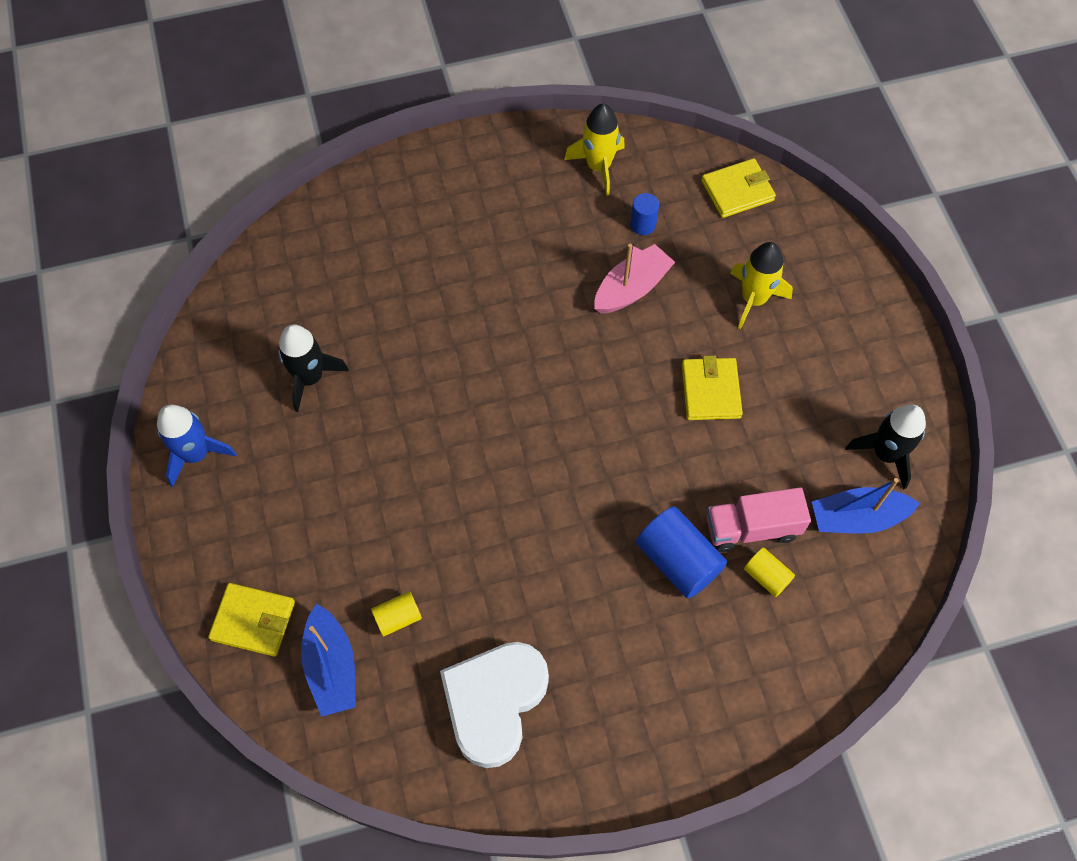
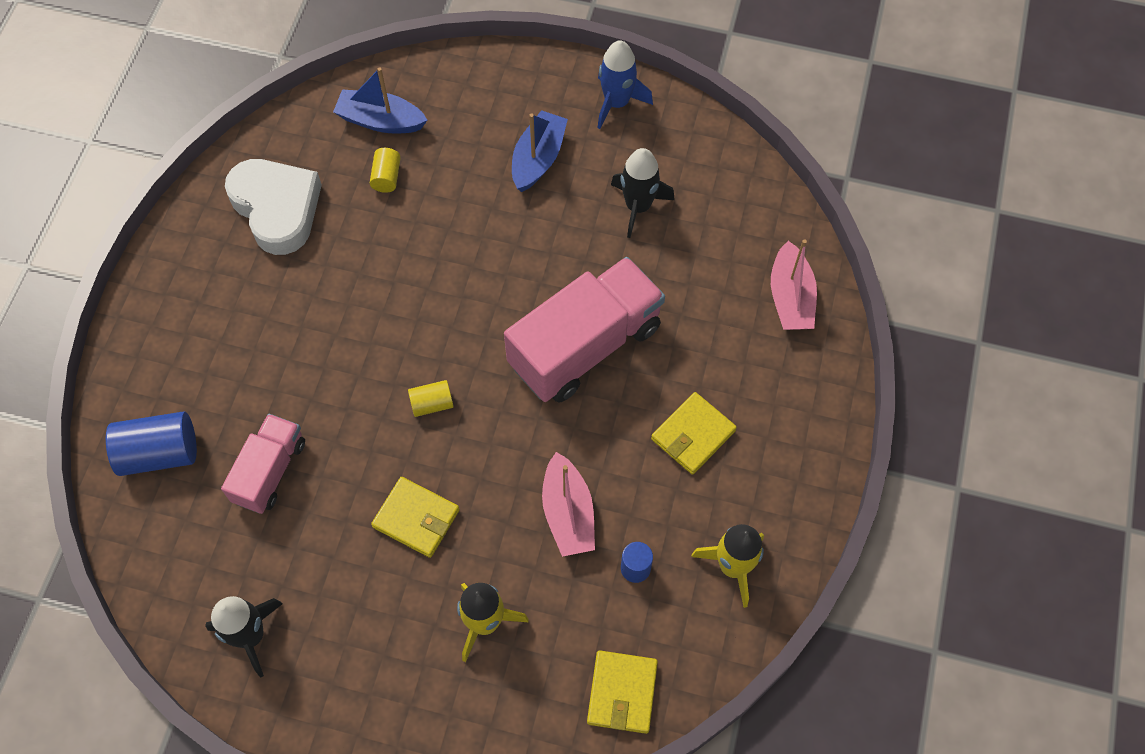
camera: 120 degrees right, 0 degrees up
yellow wallet [208,583,295,657] -> yellow wallet moved to [651,392,737,475]
blue cylinder [636,506,727,599] -> blue cylinder moved to [106,411,197,476]
yellow cylinder [744,547,795,597] -> yellow cylinder moved to [408,380,454,417]
blue boat [812,478,920,534] -> blue boat moved to [512,110,568,192]
none -> pink truck [504,257,665,402]
none -> pink boat [771,239,817,330]

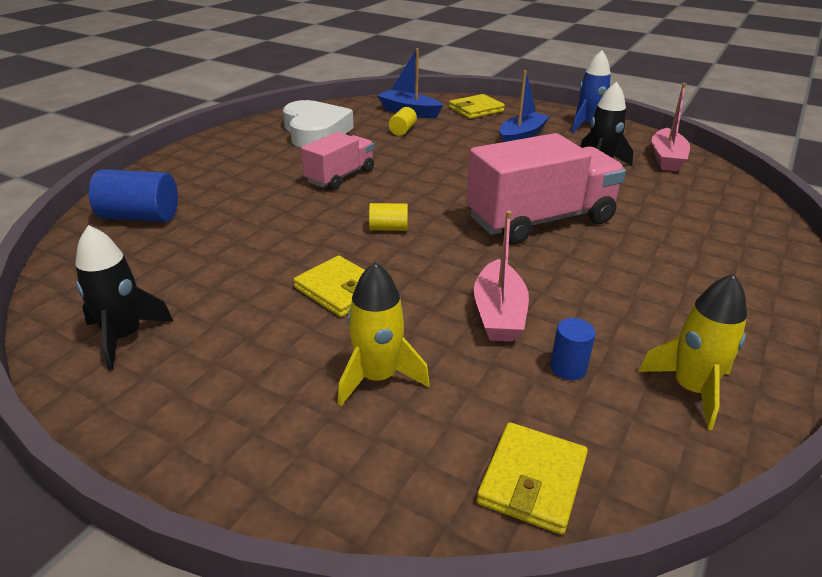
camera: 15 degrees right, 30 degrees down
pink truck [221,414,305,514] -> pink truck moved to [301,132,374,190]
yellow wallet [651,392,737,475] -> yellow wallet moved to [449,94,505,119]
pink boat [771,239,817,330] -> pink boat moved to [652,83,690,171]

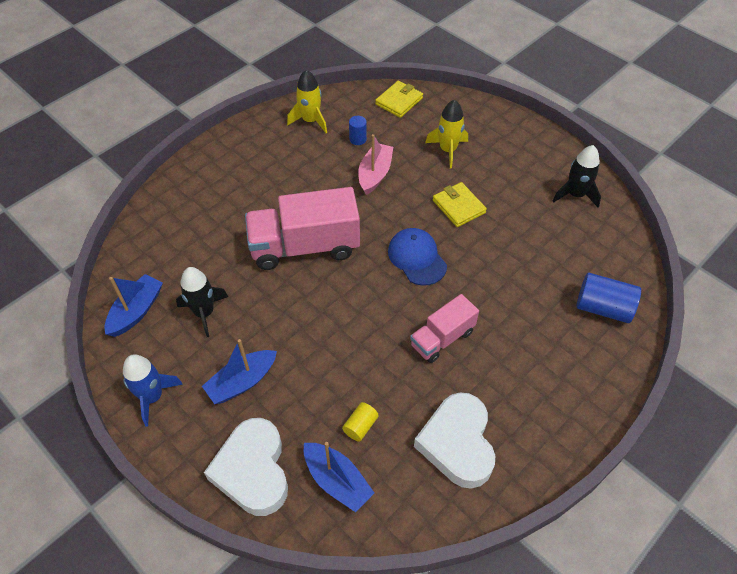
camera: 165 degrees left, 20 degrees up
yellow cylinder [369,203,408,231] -> blue cap [388,228,447,286]
yellow wallet [449,94,505,119] -> white heart [204,418,288,516]
pink boat [652,83,690,171] -> blue boat [105,274,163,337]

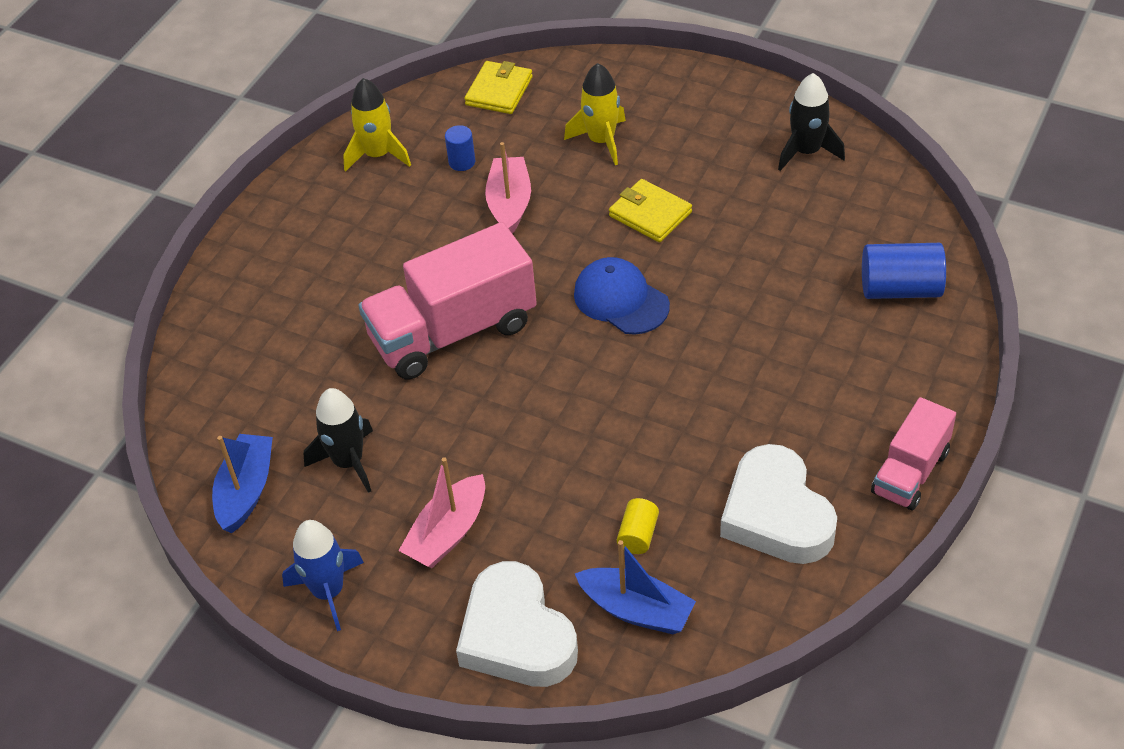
camera: 15 degrees left, 5 degrees down
blue boat [202,339,277,404] -> pink boat [398,457,485,568]
pink truck [410,294,479,363] -> pink truck moved to [871,397,956,510]

